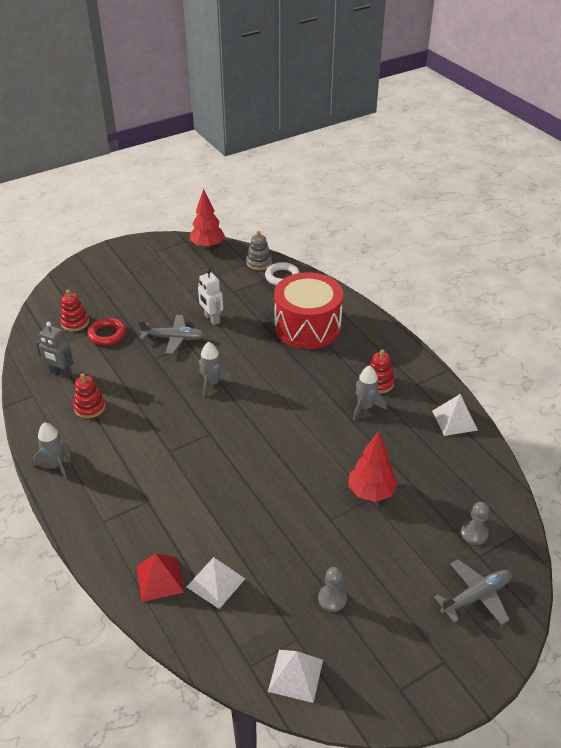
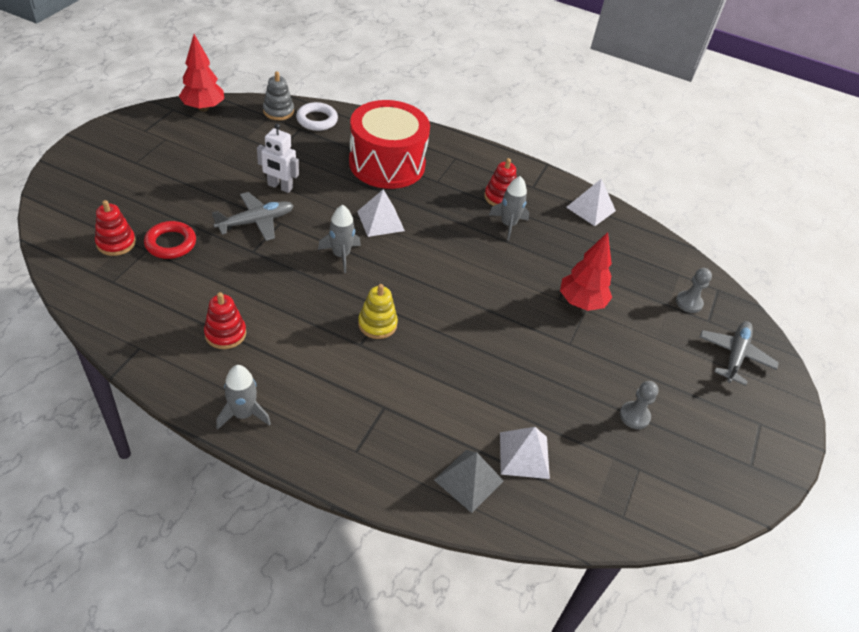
camera: 40 degrees left, 5 degrees up
grey robot [36,322,74,378] -> none
red pyramid [136,553,184,602] -> grey pyramid [434,450,504,513]
white pyramid [268,650,323,703] -> white pyramid moved to [357,189,405,237]
none -> yellow stacking toy [358,284,398,339]

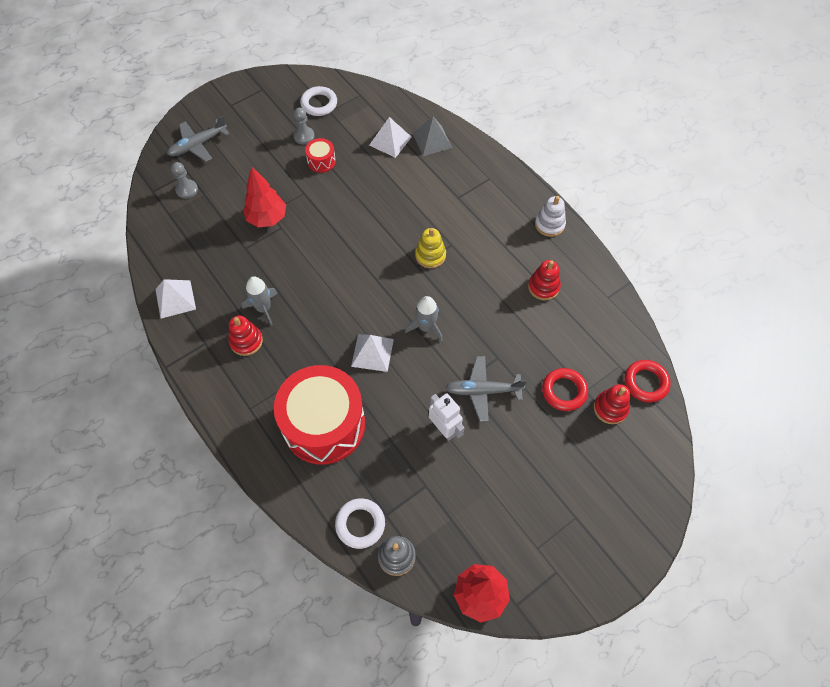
camera: 145 degrees left, 15 degrees up
grey rocket [216,365,271,430] -> white stacking toy [535,196,566,237]
none -> white ring [300,86,337,116]
none -> red drum [305,138,336,173]
none -> red ring [624,360,671,402]

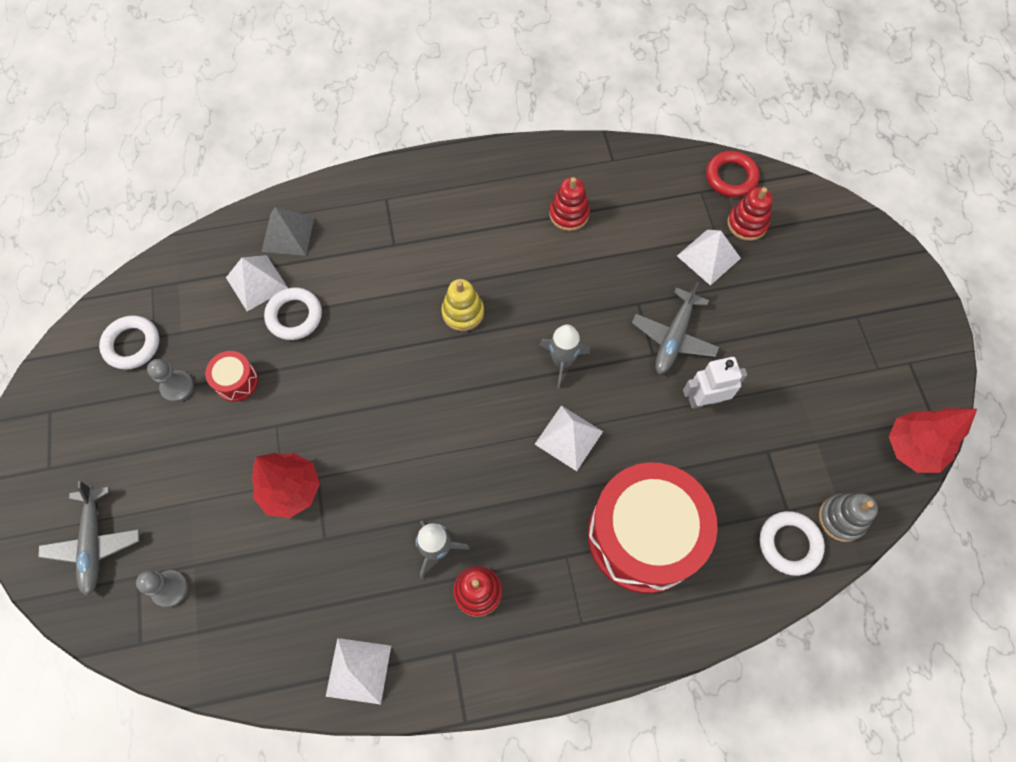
camera: 65 degrees left, 5 degrees up
white stacking toy [535,196,566,237] -> none
red ring [542,368,588,411] -> white pyramid [677,230,741,285]
none -> white ring [264,287,322,340]

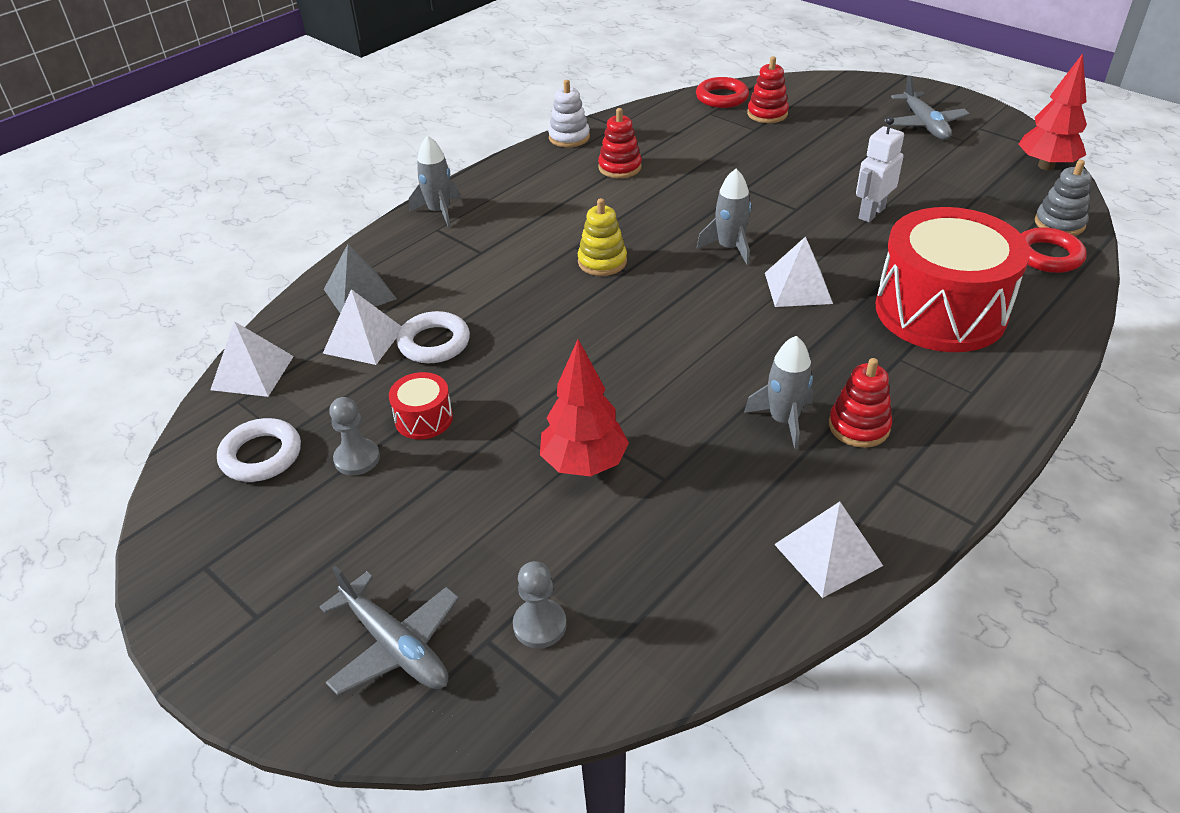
camera: 35 degrees left, 25 degrees down
grey plane [632,282,719,374] -> grey plane moved to [884,75,970,140]
white pyramid [677,230,741,285] -> white pyramid moved to [210,321,294,397]
white ring [760,511,825,576] -> red ring [1021,227,1086,273]
none -> grey rocket [409,135,461,227]
none -> white stacking toy [548,80,590,147]

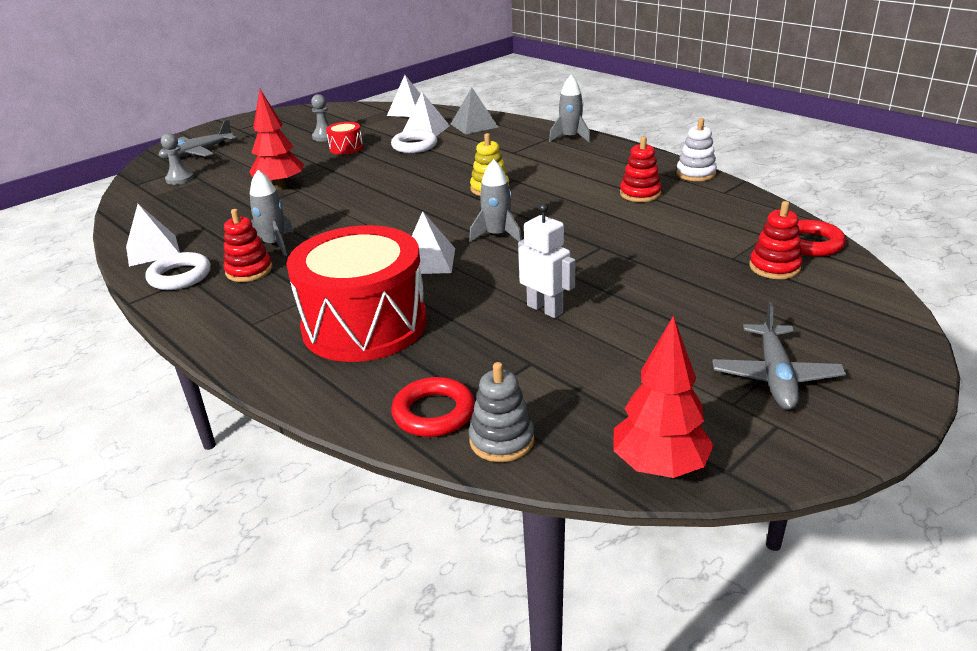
camera: 95 degrees right, 10 degrees down
white ring [217,418,301,482] -> white ring moved to [145,252,211,290]
grey plane [884,75,970,140] -> grey plane turned 75 degrees counterclockwise [712,302,846,410]

